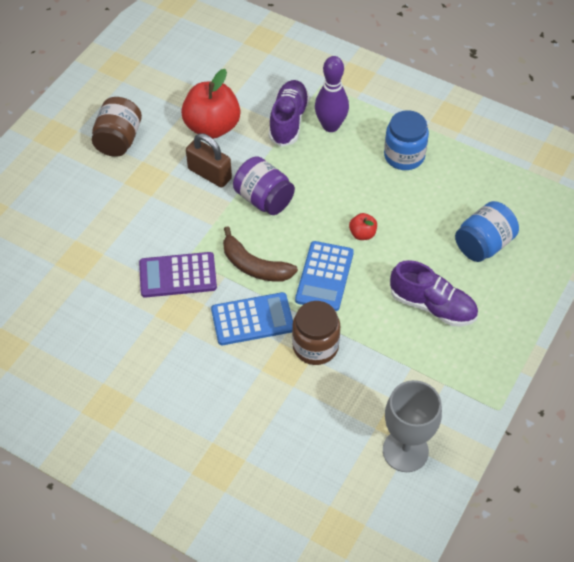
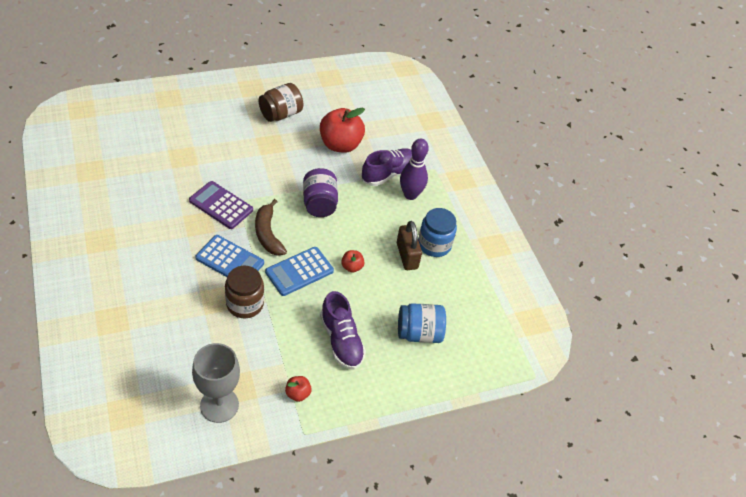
camera: 35 degrees right, 5 degrees down
brown padlock [186,133,232,188] -> brown padlock moved to [397,221,422,270]
none -> red apple [285,376,312,402]

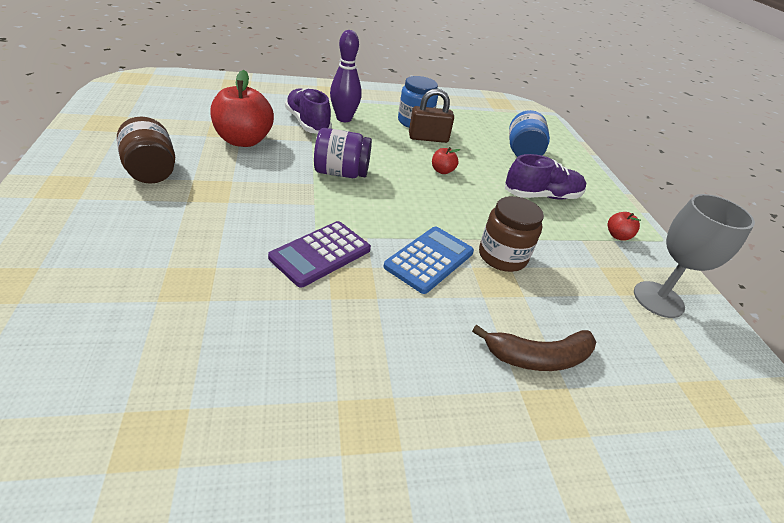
camera: 80 degrees left, 10 degrees down
brown banana [255,199,287,256] -> brown banana moved to [472,325,596,371]
blue calculator [265,247,334,296] -> none

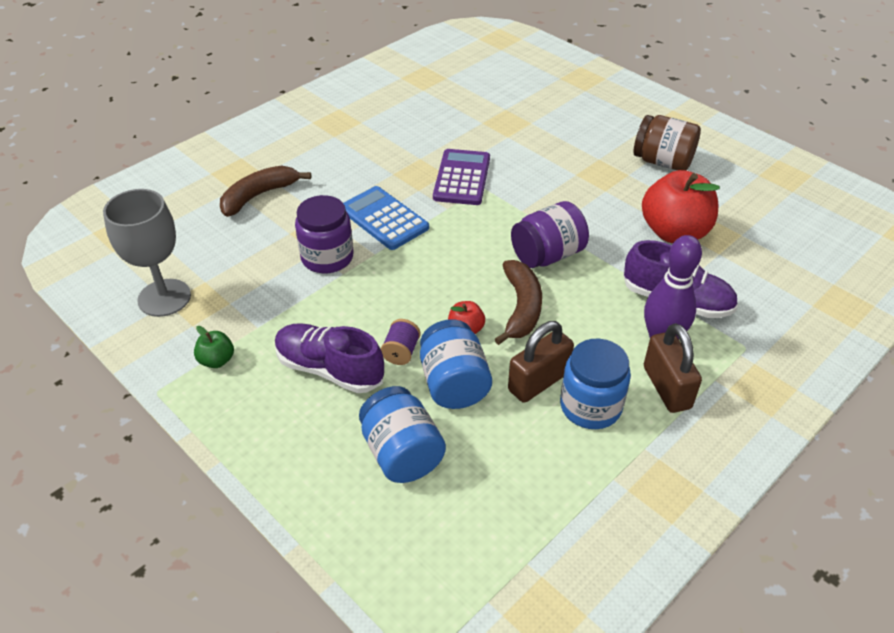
camera: 150 degrees right, 5 degrees up
blue calculator [384,227,474,294] -> blue calculator turned 135 degrees clockwise [343,186,429,250]
brown jar [479,196,544,272] -> purple jar [295,195,354,273]
purple shoe [505,154,586,200] -> purple shoe turned 75 degrees clockwise [275,323,384,393]
red apple [608,212,641,241] -> green apple [194,326,234,368]
none -> purple spool [381,319,421,365]
none -> blue jar [420,319,492,409]
none -> brown banana [495,260,542,345]
none -> brown padlock [644,323,702,413]

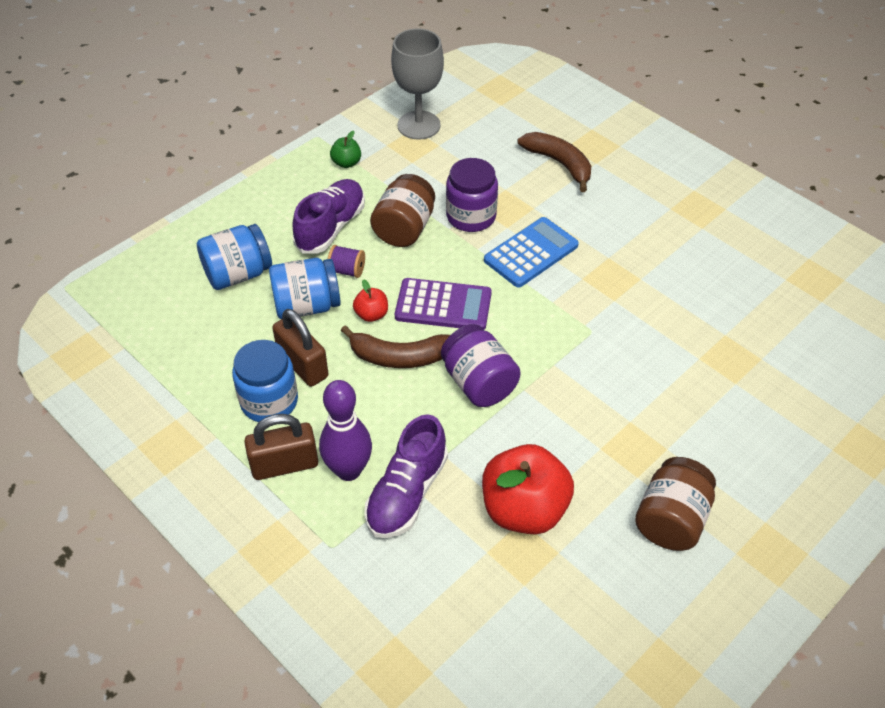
camera: 90 degrees right, 5 degrees up
purple calculator [433,149,490,205] -> purple calculator moved to [395,278,492,330]
none -> brown jar [370,174,435,247]

